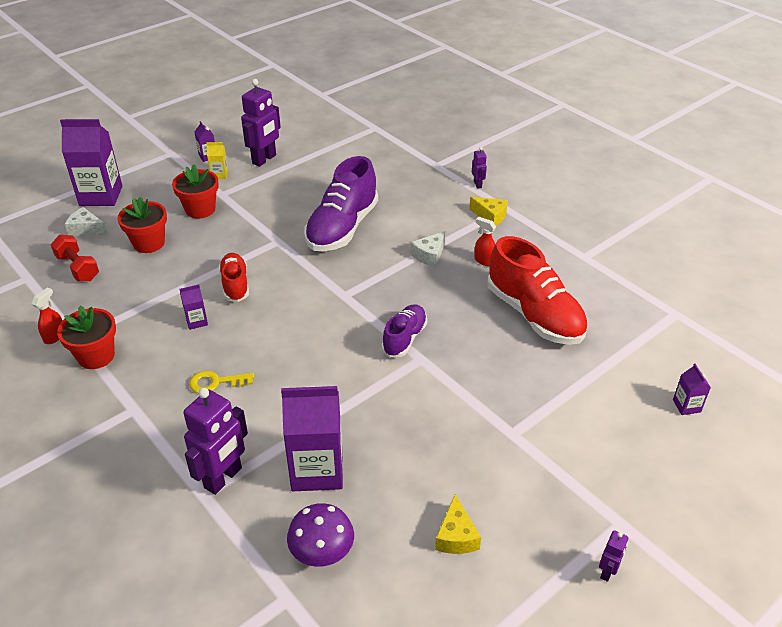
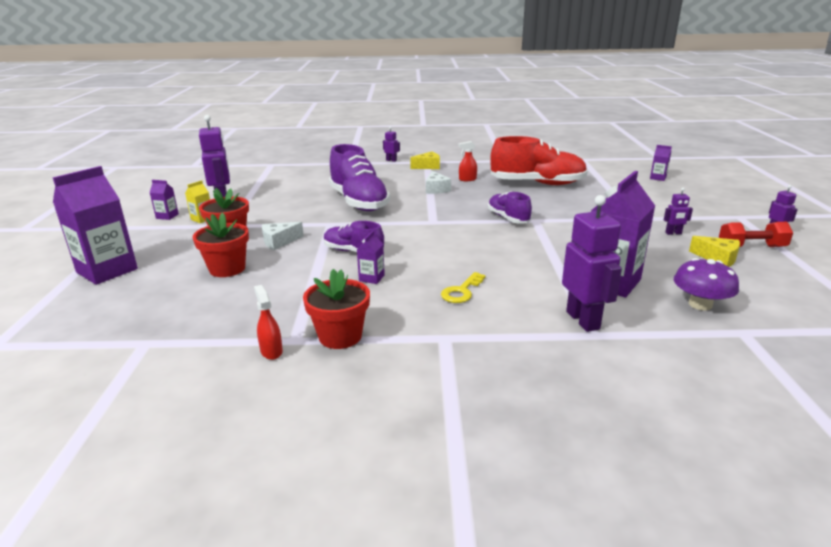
camera: 50 degrees left, 15 degrees down
red dumbbell [51,235,99,281] -> red dumbbell moved to [719,222,793,247]
white cheese [65,207,108,236] -> white cheese moved to [262,222,304,250]
red shoe [219,253,249,302] -> purple shoe [324,221,384,252]
none -> purple robot [664,188,693,235]

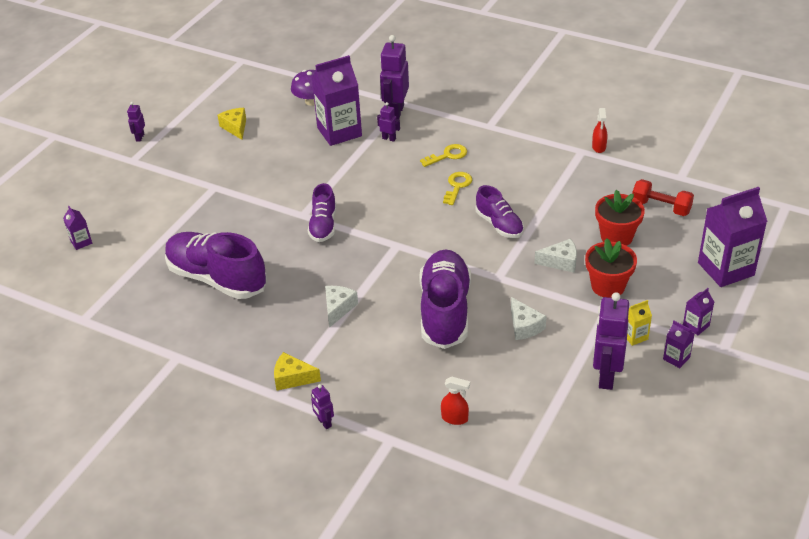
camera: 150 degrees left, 15 degrees up
red flower pot [303,269,370,349] -> none
purple carton [357,231,385,284] -> purple carton moved to [683,288,714,335]
red spray bottle [458,141,477,181] -> red spray bottle moved to [441,376,470,425]
red shoe [490,136,588,185] -> purple shoe [165,232,267,299]
purple robot [664,188,693,235] -> purple robot moved to [377,102,400,142]
red dumbbell [719,222,793,247] -> red dumbbell moved to [632,179,694,216]
none -> yellow key [443,172,472,205]
none -> white cheese [511,297,546,340]

